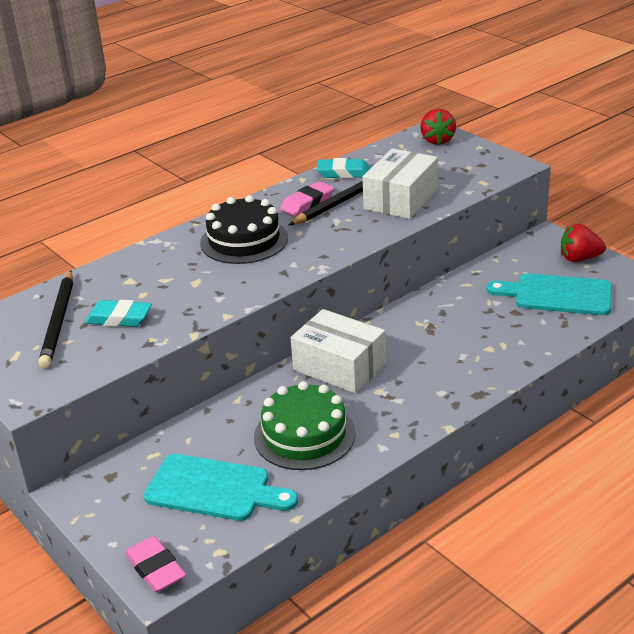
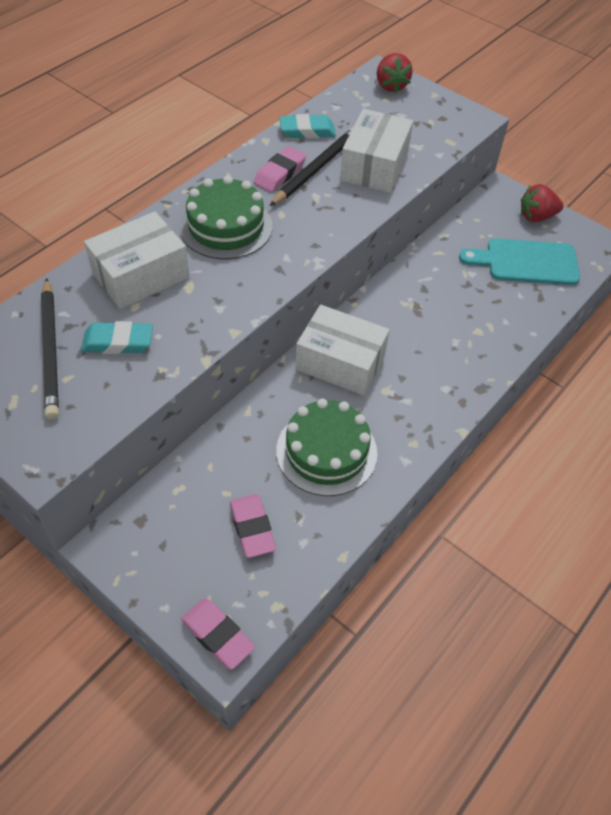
camera: 15 degrees left, 20 degrees up
turquoise cutting board [144,454,298,521] -> pink eraser [230,494,276,558]
black cake [200,195,288,264] -> green cake [179,176,272,259]
none -> white box [84,211,189,309]

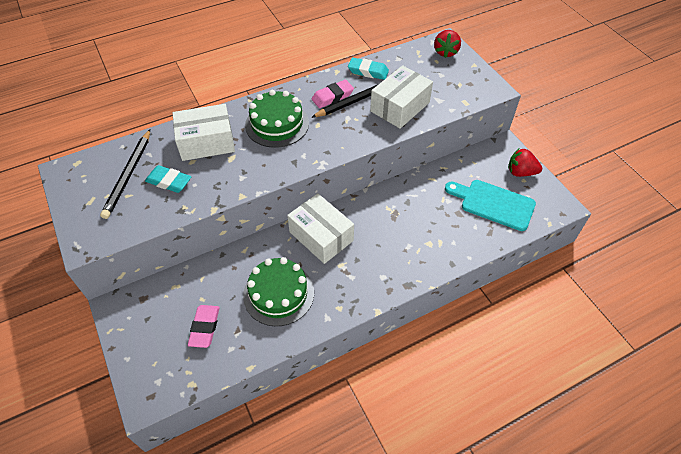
camera: 25 degrees right, 0 degrees up
pink eraser [181,599,255,670] -> none

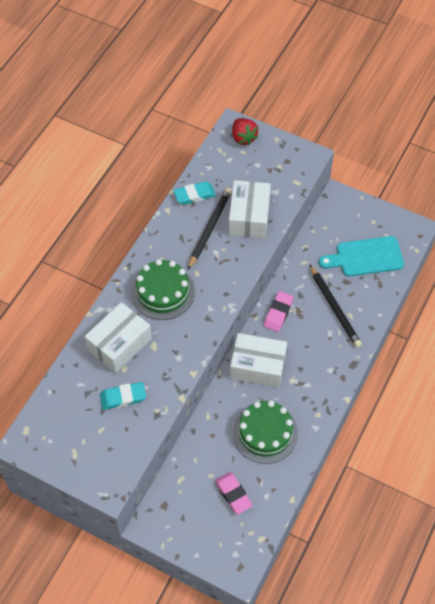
camera: 35 degrees left, 5 degrees up
black pencil [100,130,150,219] -> black pencil moved to [309,264,362,348]
pink eraser [312,80,354,108] -> pink eraser moved to [264,291,294,332]
red strawberry [508,149,542,177] -> none

